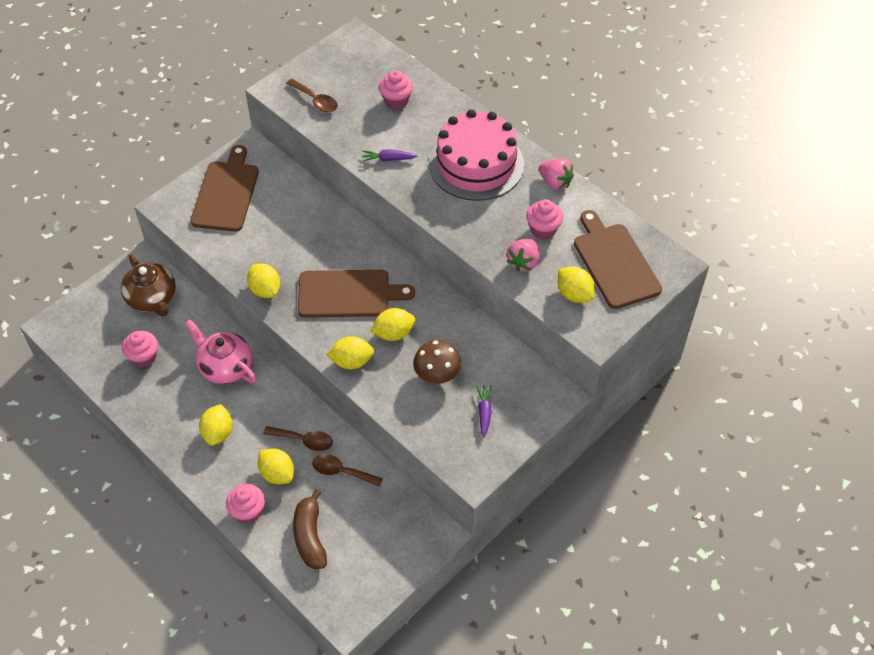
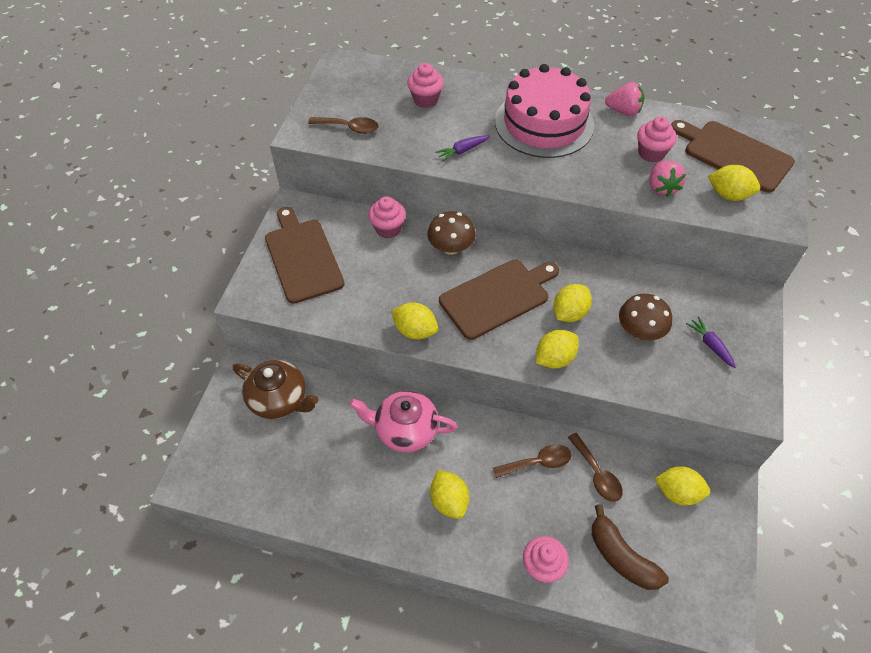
camera: 30 degrees left, 0 degrees up
pink cupcake [122,331,158,368] -> pink cupcake moved to [368,196,406,238]
yellow lemon [258,448,294,484] -> yellow lemon moved to [654,466,710,506]
brown spoon [312,454,383,487] -> brown spoon turned 105 degrees counterclockwise [568,433,623,502]
none -> brown mushroom [427,211,476,255]

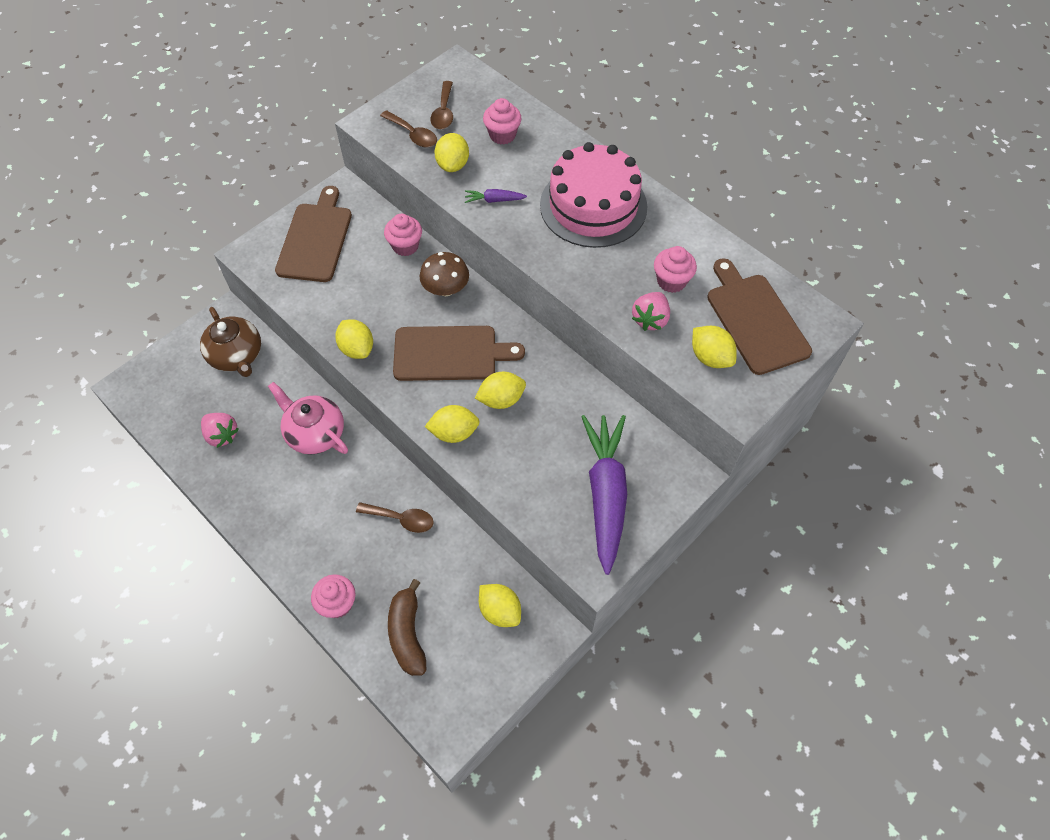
camera: 30 degrees right, 5 degrees up
yellow lemon [430,470,469,519] -> yellow lemon moved to [434,133,469,172]
brown spoon [568,433,623,502] -> brown spoon moved to [431,81,453,129]
pink strawberry [605,82,644,116] -> pink strawberry moved to [201,413,239,448]
brown mushroom [619,294,672,340] -> none
purple carrot [686,317,736,368] -> purple carrot [581,415,627,575], size x2.47

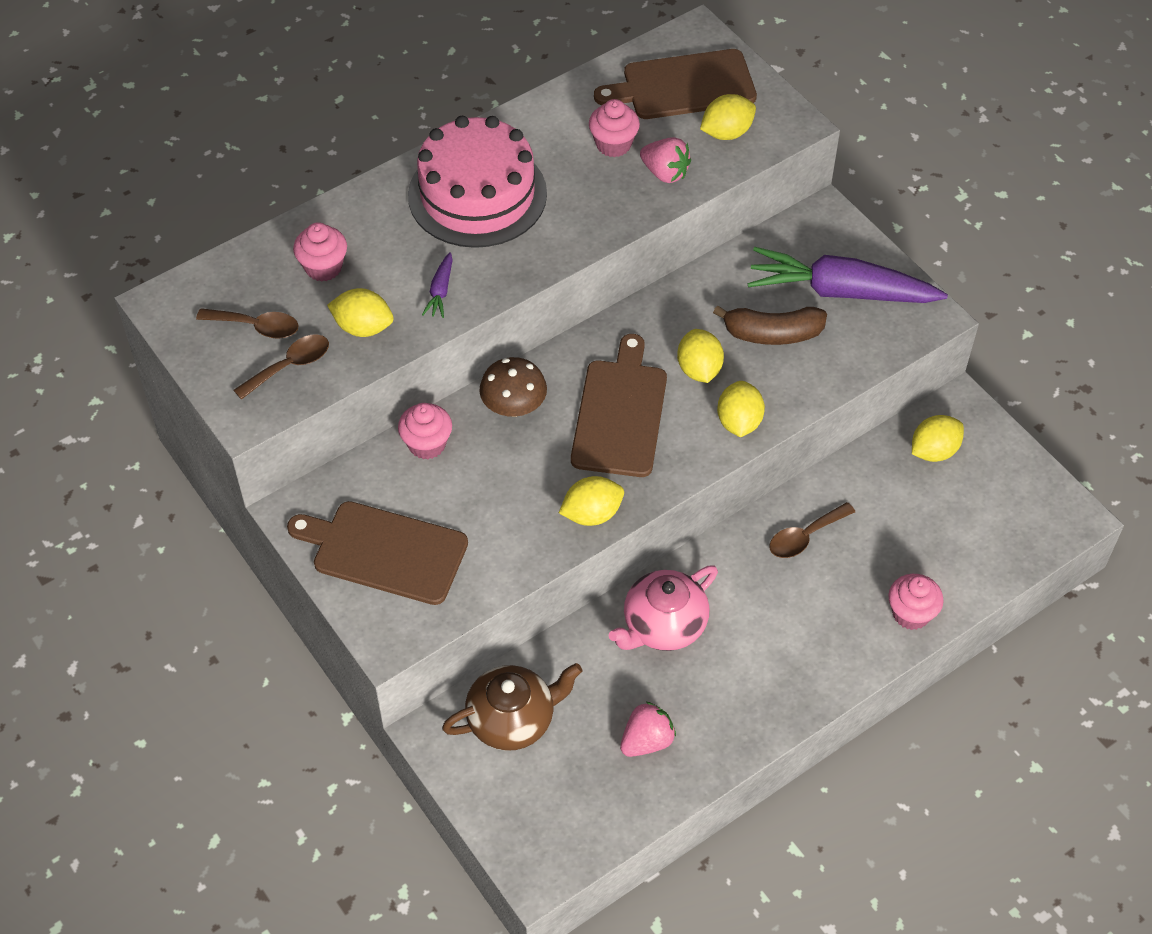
camera: 80 degrees left, 5 degrees down
brown spoon [356,502,434,533] -> brown spoon turned 150 degrees counterclockwise [769,502,855,558]
brown banana [388,579,426,676] -> brown banana moved to [713,305,827,345]

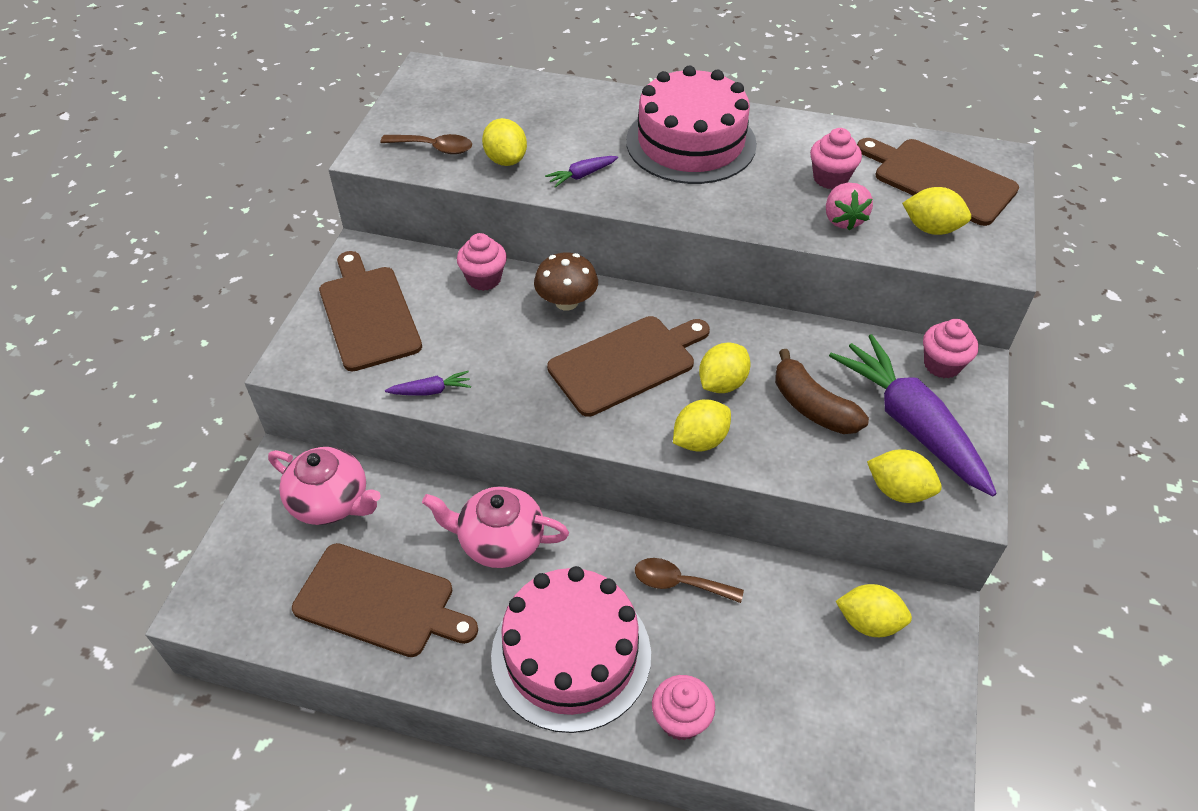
camera: 50 degrees right, 5 degrees down
brown spoon [196,308,299,339] -> none
pink cupcake [293,222,347,282] -> pink cupcake moved to [923,319,978,379]
brown teapot [442,663,582,751] -> pink teapot [268,447,381,525]
yellow lemon [559,476,624,526] -> yellow lemon moved to [867,449,942,503]
pink strawberry [620,702,676,757] -> brown cutting board [292,543,478,657]
none -> purple carrot [385,371,471,395]
none -> pink cake [491,566,651,733]

